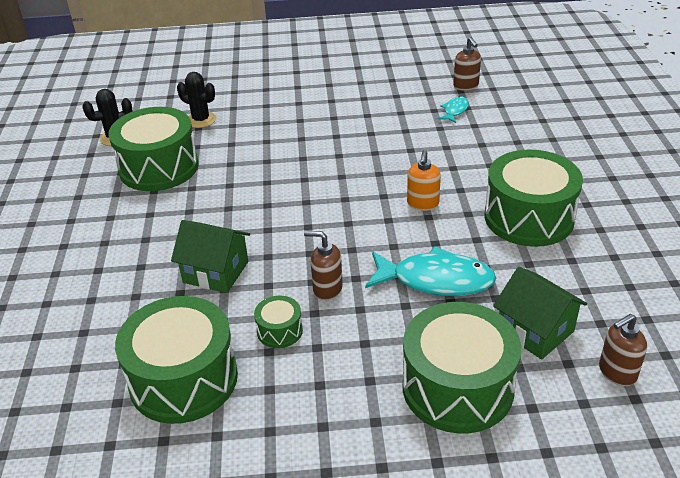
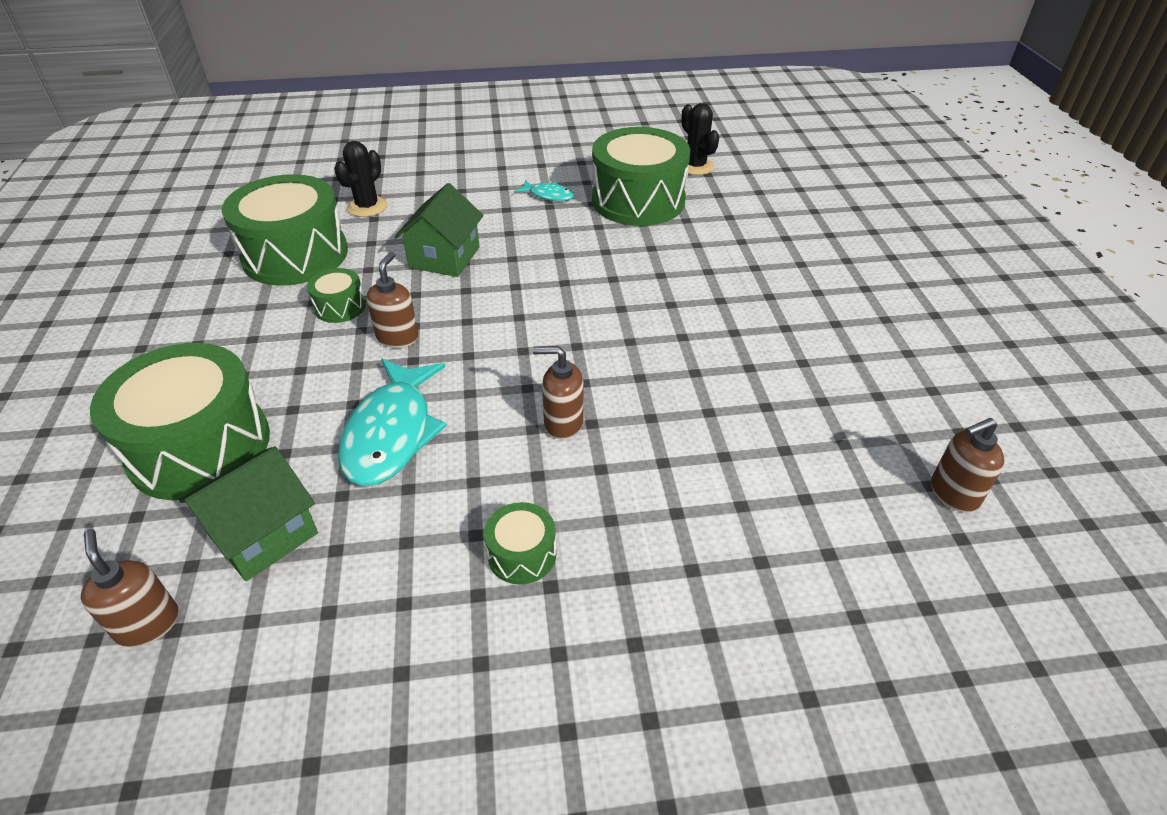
camera: 85 degrees right, 5 degrees up
black cactus [177,72,216,128] -> black cactus moved to [334,141,387,217]
orange soap dispenser [407,150,441,211] -> brown soap dispenser [533,346,584,439]
turquoise fish [438,96,469,123] -> turquoise fish moved to [515,180,574,201]
green drum [485,150,583,247] -> green drum [484,502,556,585], size x0.45

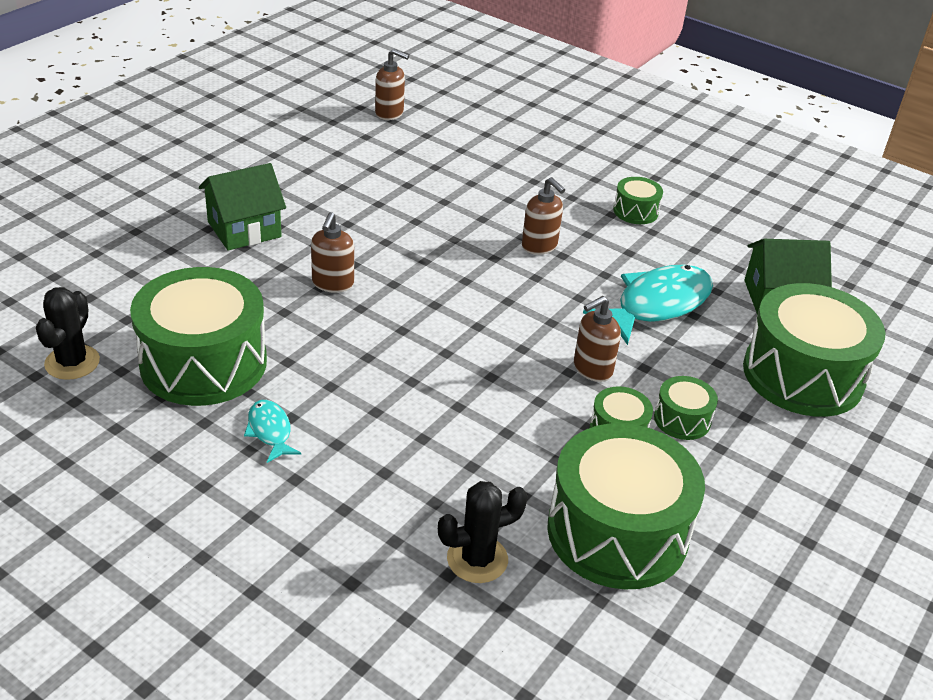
camera: 140 degrees left, 5 degrees down
brown soap dispenser [81,529,179,647] -> brown soap dispenser moved to [311,212,354,293]
green house [395,183,484,277] -> green house moved to [199,163,286,251]
none -> green drum [654,376,718,440]

